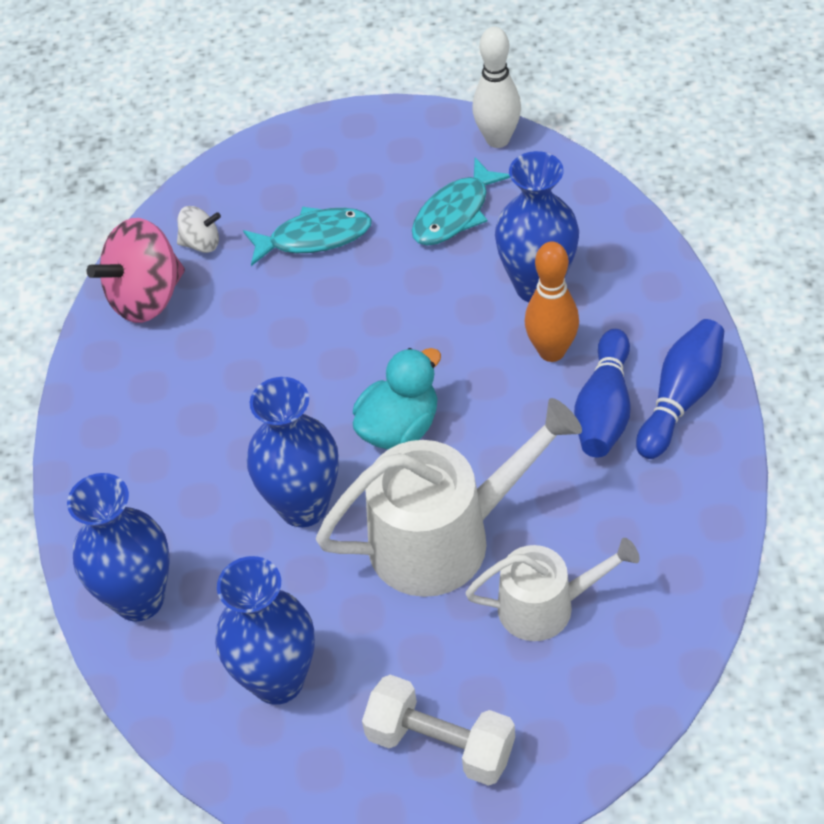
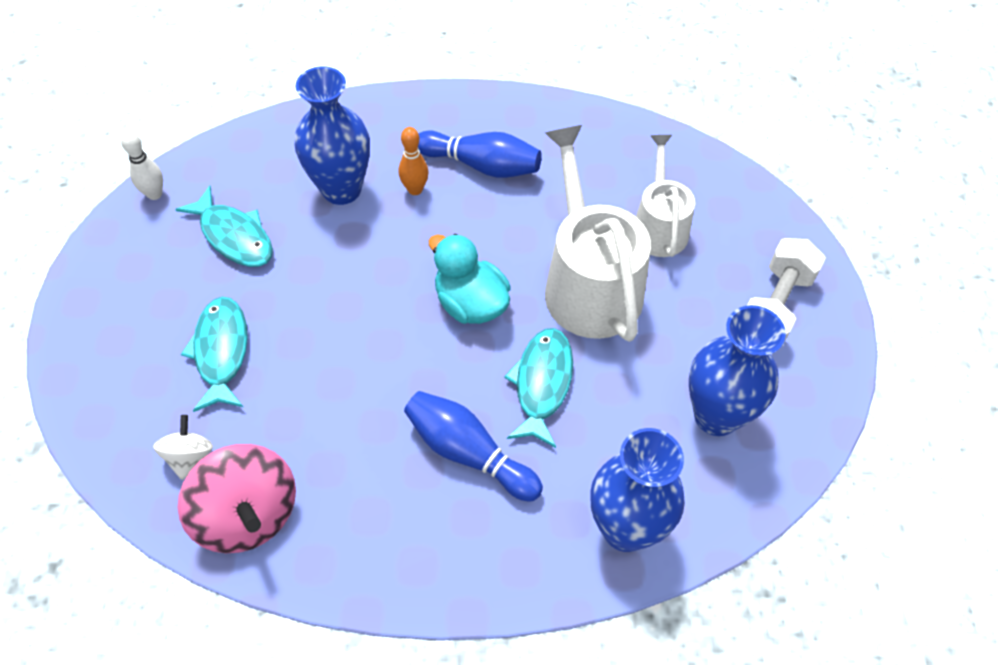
camera: 90 degrees left, 5 degrees up
blue vase [247,377,339,527] -> turquoise fish [504,328,573,448]
white bowling pin [472,27,521,148] -> white bowling pin [121,131,163,200], size x0.65
orange bowling pin [525,242,579,362] -> orange bowling pin [399,127,429,195], size x0.65
blue bowling pin [636,319,724,459] -> blue bowling pin moved to [404,391,543,502]

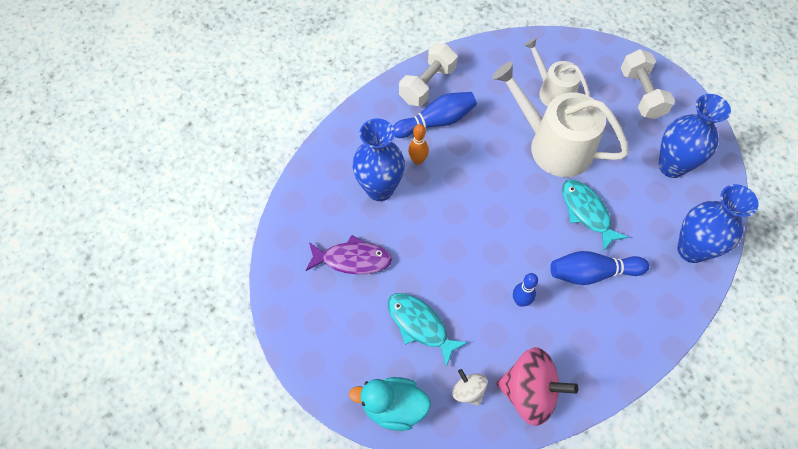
camera: 40 degrees left, 5 degrees up
white bowling pin [121,131,163,200] -> none
turquoise fish [175,186,273,267] -> purple fish [306,235,392,274]
turquoise duck [429,234,511,324] -> turquoise duck moved to [349,377,431,431]
none -> white dumbbell [399,44,458,106]
none -> blue bowling pin [513,273,538,307]

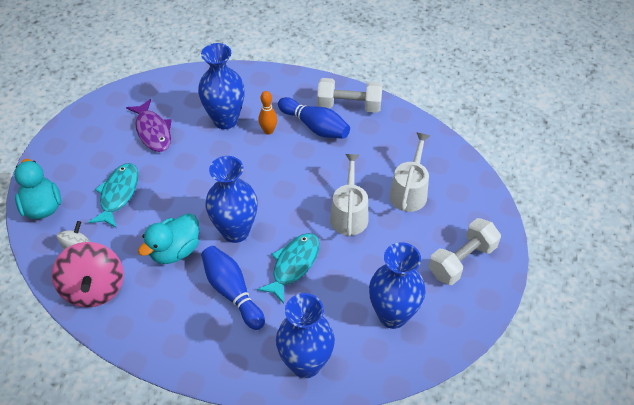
camera: 60 degrees right, 10 degrees down
white watering can [492,62,629,177] -> white watering can [330,154,369,236], size x0.60
blue bowling pin [513,273,538,307] -> turquoise duck [138,213,199,264]
none -> blue vase [205,156,258,243]

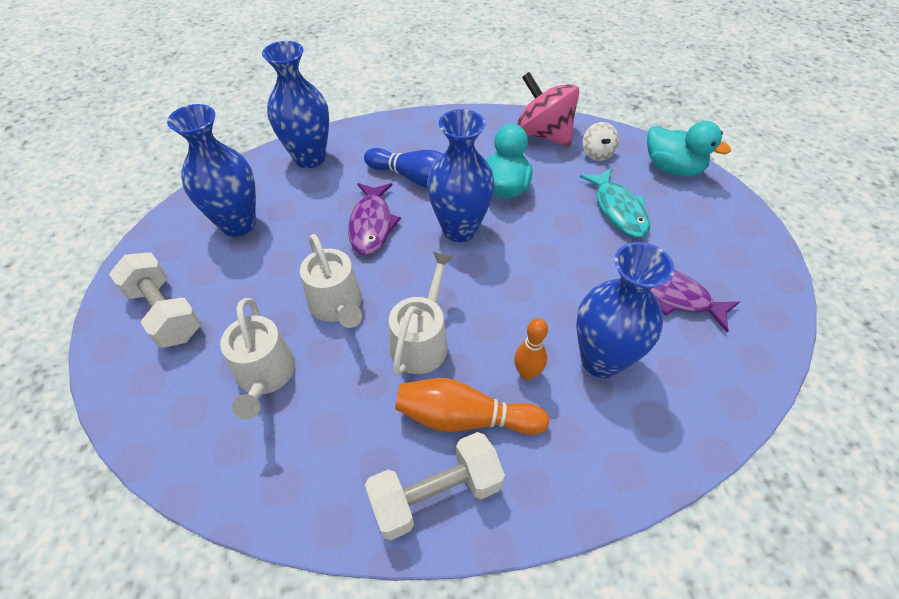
camera: 150 degrees right, 0 degrees up
turquoise fish [257,233,319,304] -> purple fish [348,183,401,255]
blue bowling pin [278,97,350,139] -> orange bowling pin [395,378,549,435]
white dumbbell [429,218,501,285] -> white dumbbell turned 60 degrees counterclockwise [109,252,201,348]
none -> white watering can [389,252,454,377]

